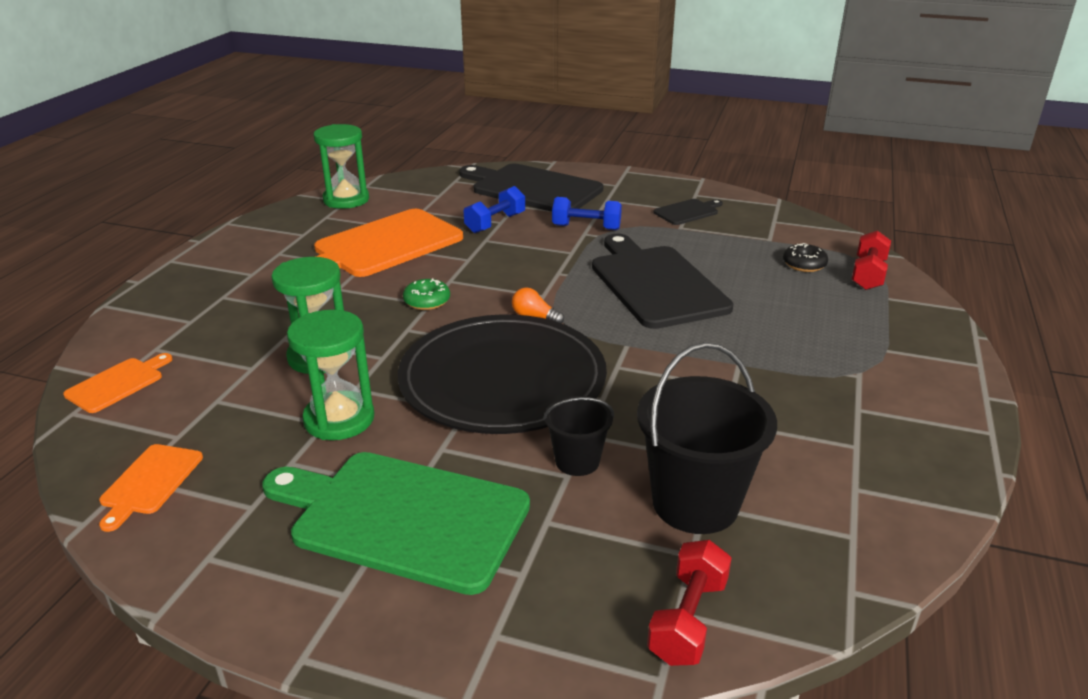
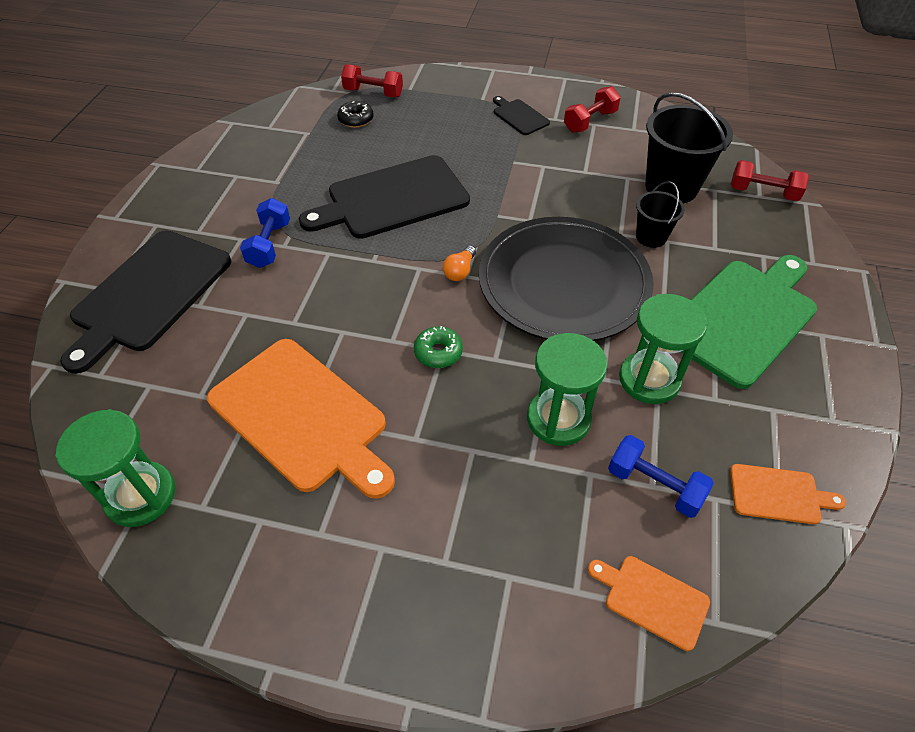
camera: 95 degrees left, 20 degrees up
green cutting board [262,452,530,595] -> green cutting board turned 150 degrees counterclockwise [681,255,817,389]
blue dumbbell [464,186,525,233] -> blue dumbbell moved to [608,435,714,518]
black cutting board [653,199,723,225] -> black cutting board moved to [493,96,550,135]
none -> red dumbbell [564,86,621,133]

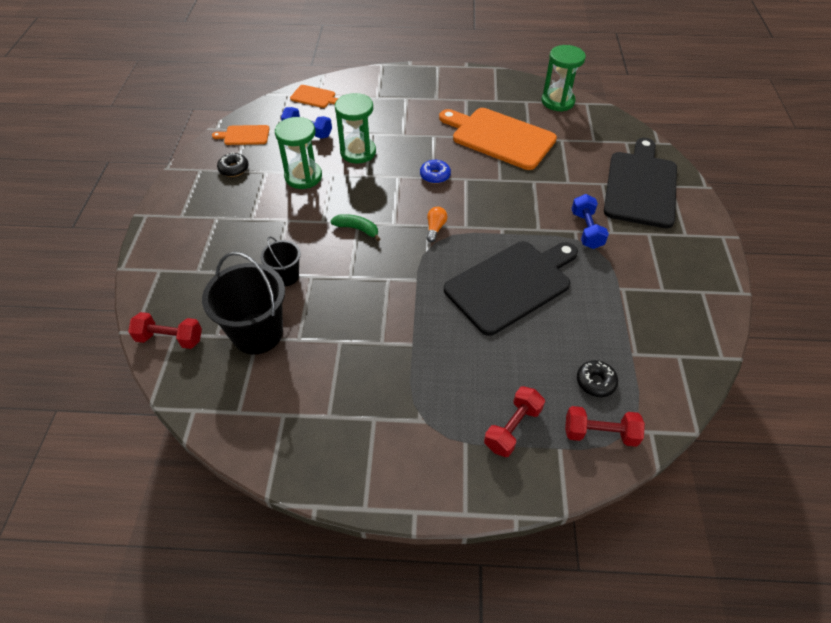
camera: 170 degrees right, 0 degrees up
green donut [414,326,463,368] -> blue donut [420,160,451,184]
black plate [479,217,654,341] -> green banana [330,214,380,241]
black cutting board [493,96,550,135] -> none
red dumbbell [564,86,621,133] -> red dumbbell moved to [484,386,545,457]
green cutting board [681,255,817,389] -> none
none -> black donut [217,152,249,177]

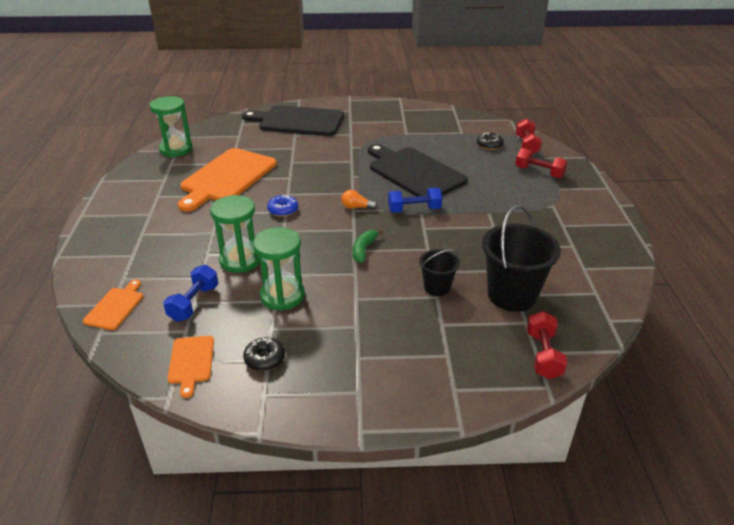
camera: 95 degrees left, 15 degrees down
blue dumbbell [572,194,609,249] -> blue dumbbell moved to [388,188,442,213]

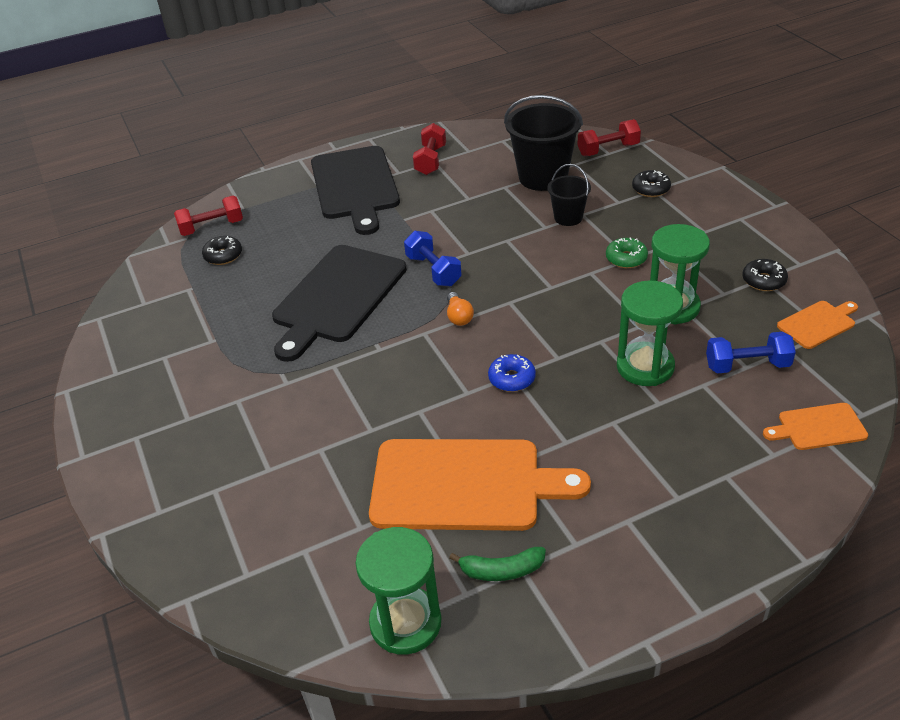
camera: 110 degrees left, 5 degrees up
black cutting board [242,105,344,136] -> black cutting board moved to [311,146,400,235]
green banana [353,229,383,263] -> green banana moved to [449,547,546,581]
red dumbbell [515,148,567,178] -> red dumbbell moved to [413,123,446,175]
none -> green donut [606,238,648,268]
none -> black donut [632,170,671,197]

